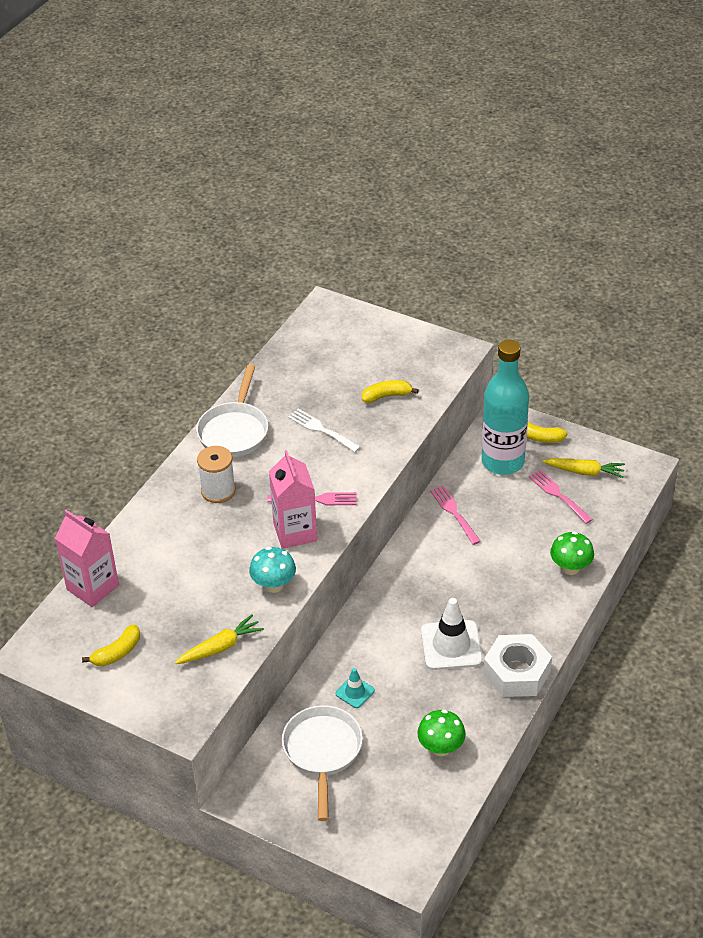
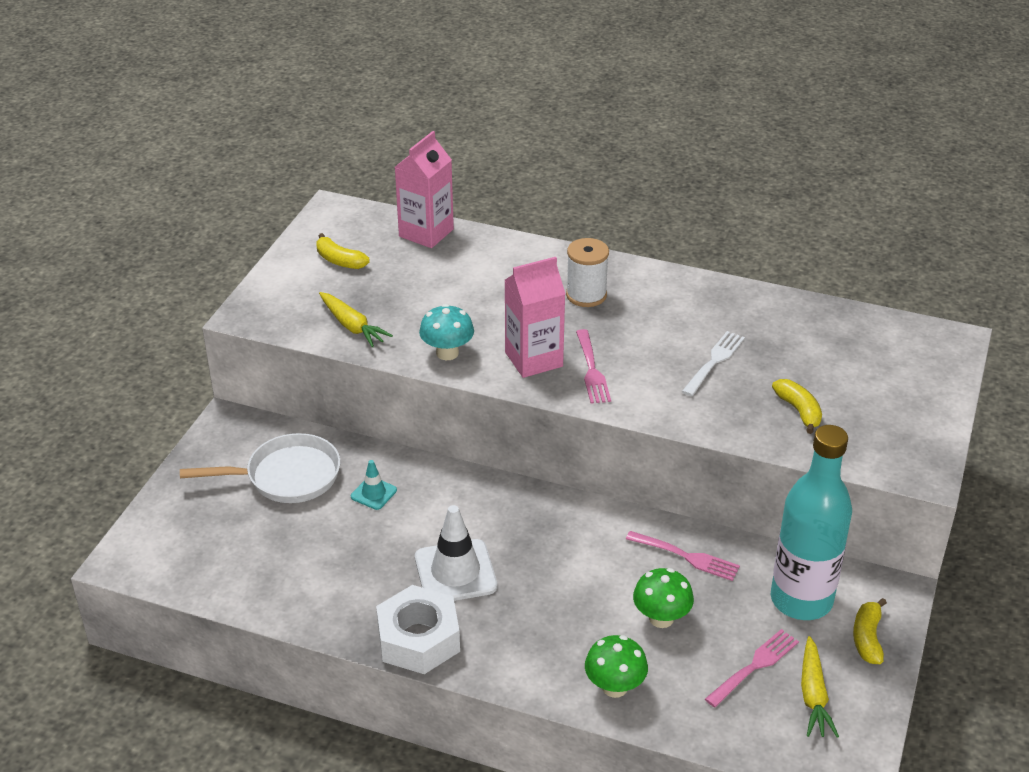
camera: 80 degrees right, 5 degrees down
white pan [196,364,268,457] -> none
green mushroom [417,709,466,756] -> green mushroom moved to [633,568,694,628]
pink fork [430,485,481,545] -> pink fork turned 60 degrees clockwise [626,531,740,581]

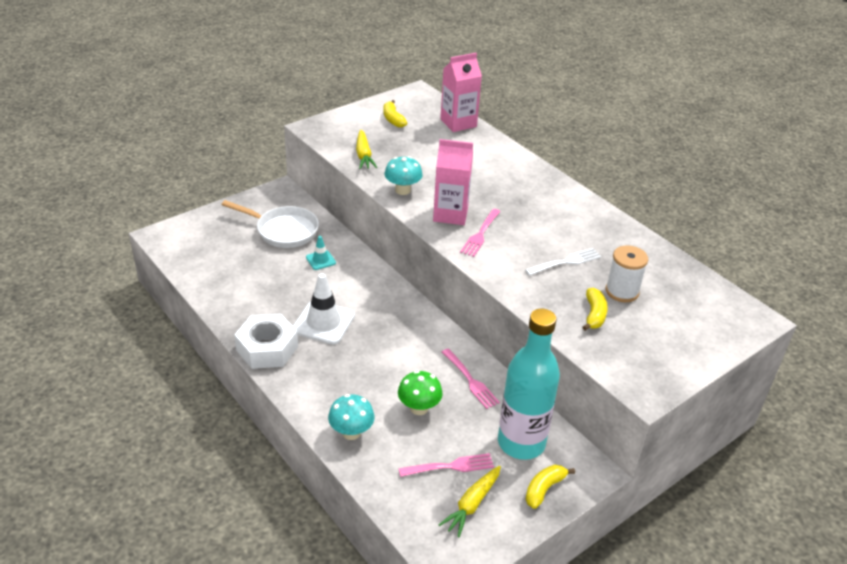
camera: 30 degrees right, 0 degrees up
white spool [566,238,609,307] -> white spool moved to [606,245,648,302]
green mushroom [585,635,648,698] -> turquoise mushroom [328,394,375,440]

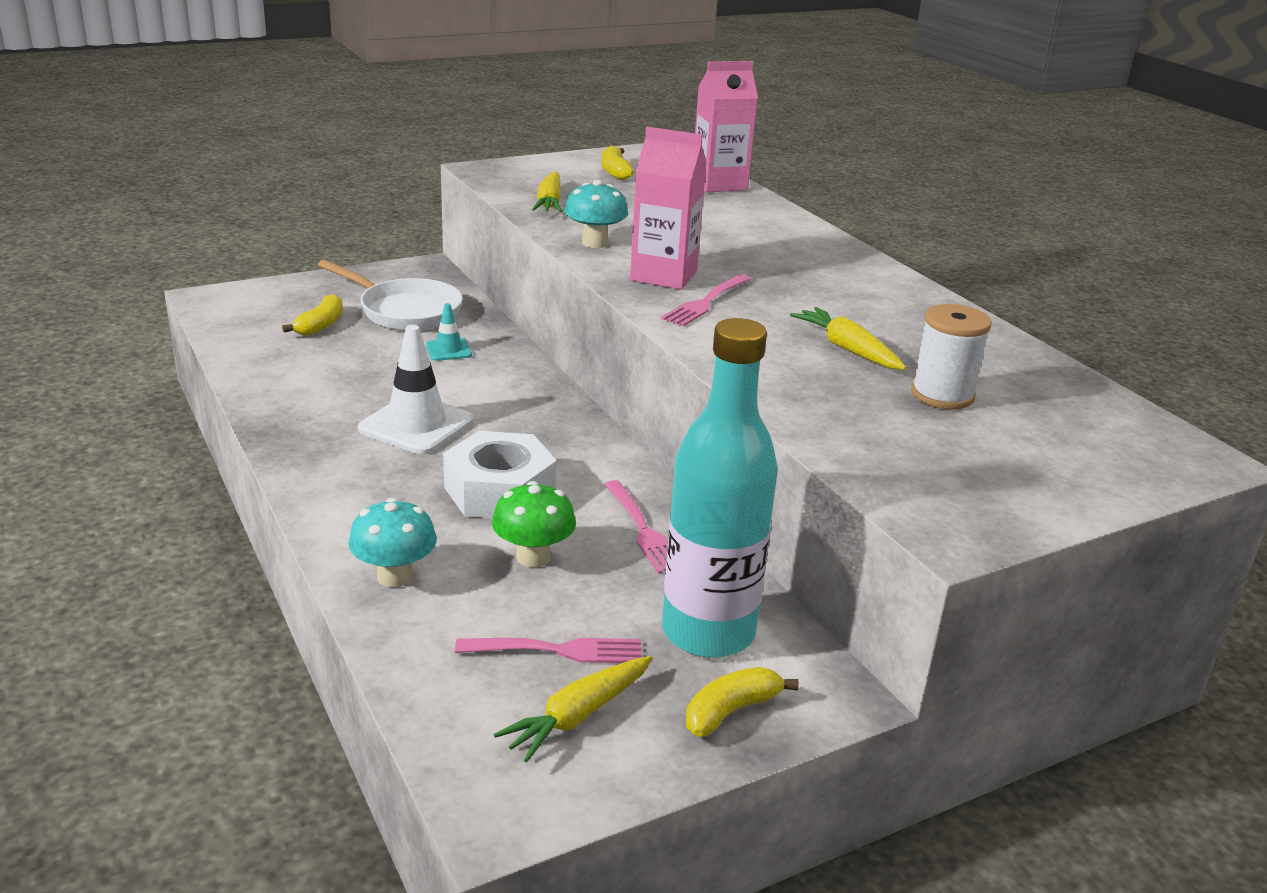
camera: 10 degrees right, 10 degrees down
white nut [234,314,298,369] -> white nut moved to [443,431,557,518]
white fork [525,248,601,275] -> yellow carrot [790,307,906,370]
yellow banana [583,288,608,331] -> yellow banana moved to [282,294,343,336]

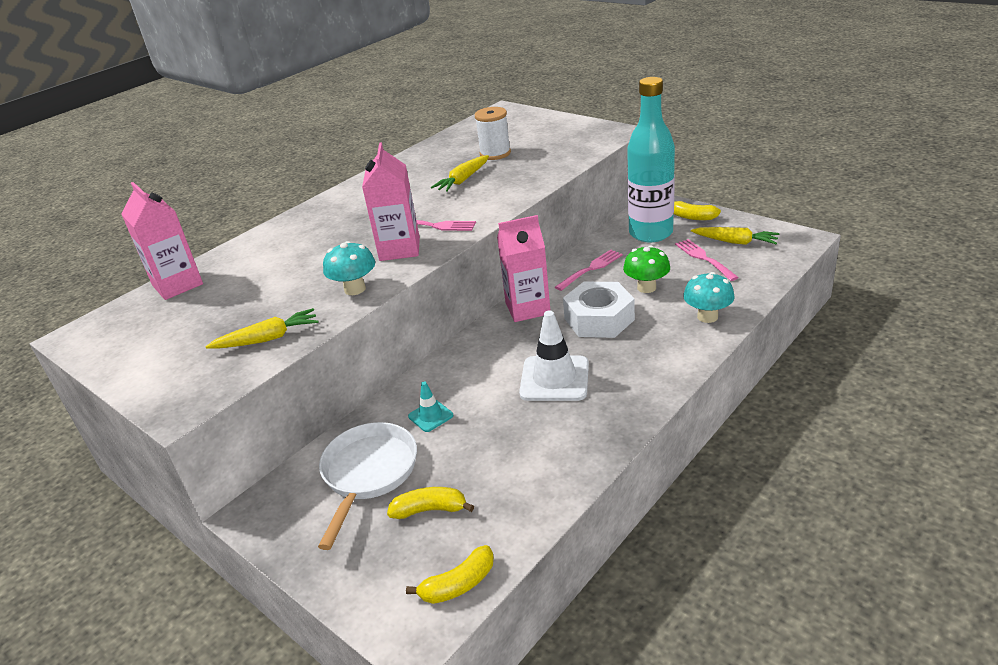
camera: 105 degrees left, 5 degrees up
yellow banana [601,145,634,180] -> yellow banana moved to [406,545,494,604]
none -> pink carton [497,215,551,322]

